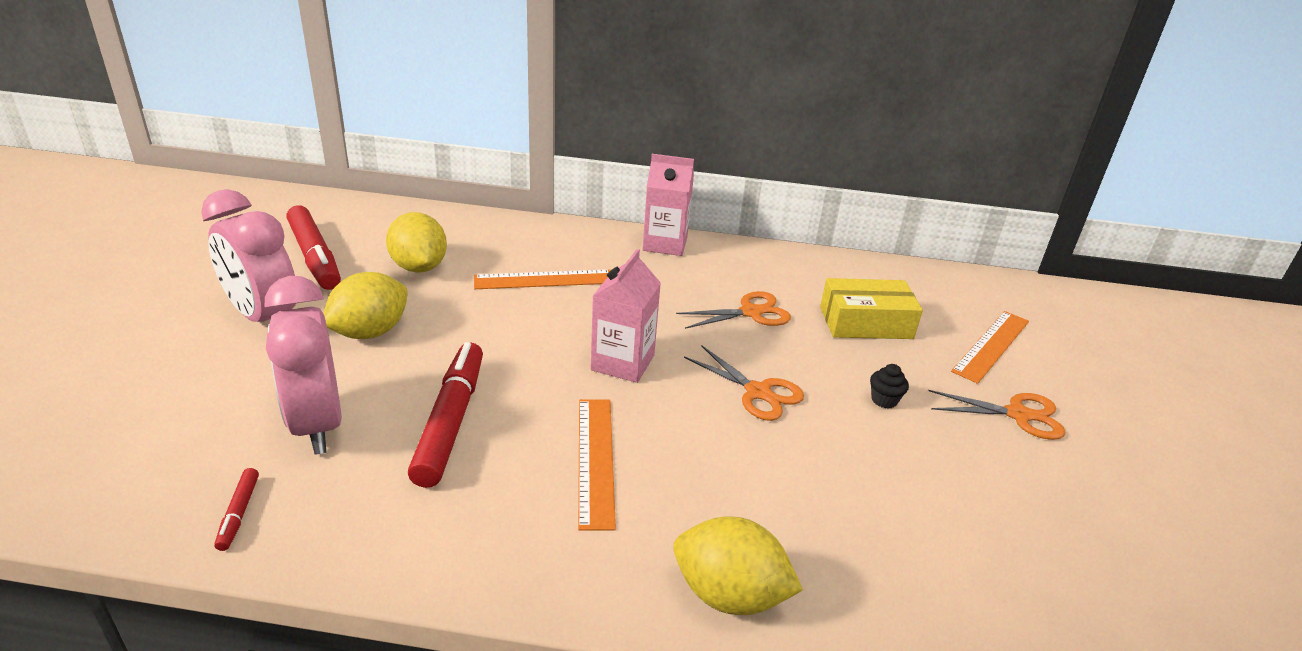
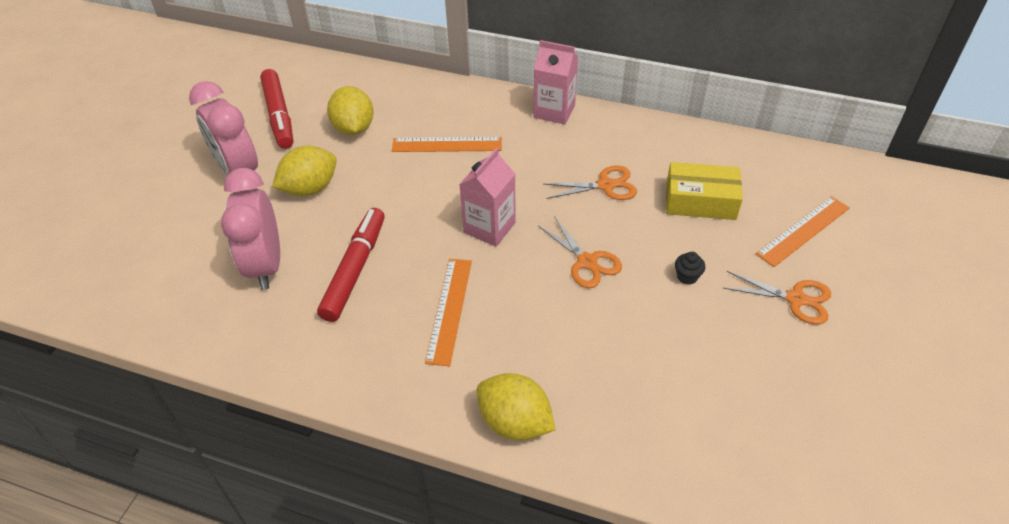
camera: 15 degrees right, 15 degrees up
red marker [214,468,259,551] -> none

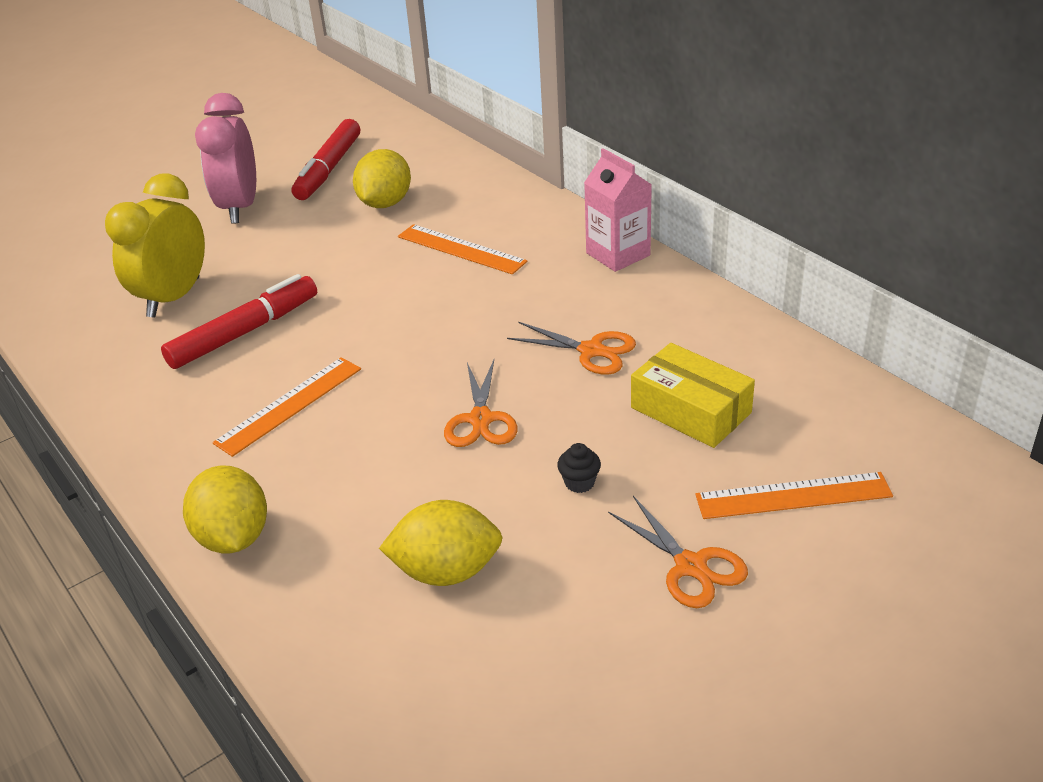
camera: 35 degrees right, 10 degrees down
pink clock [221,168,280,290] -> yellow clock [105,173,205,318]
yellow lemon [272,146,337,196] -> yellow lemon moved to [379,500,503,586]
pink carton [459,148,516,247] -> none

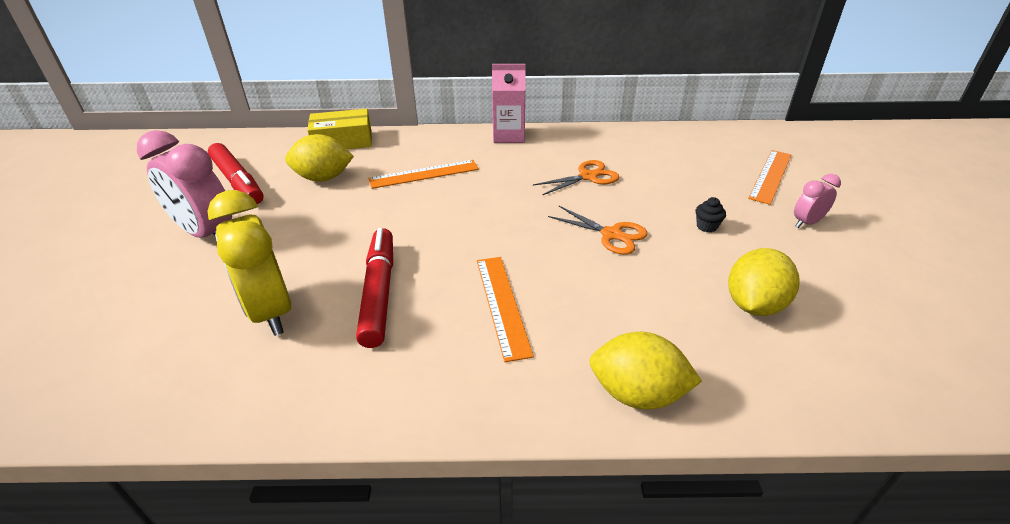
camera: 55 degrees left, 0 degrees up
yellow lemon [353,149,411,208] -> yellow lemon turned 60 degrees counterclockwise [285,134,354,182]
orange scissors [608,496,748,608] -> pink clock [794,174,841,228]
yellow box [631,343,755,448] -> yellow box moved to [307,109,372,149]

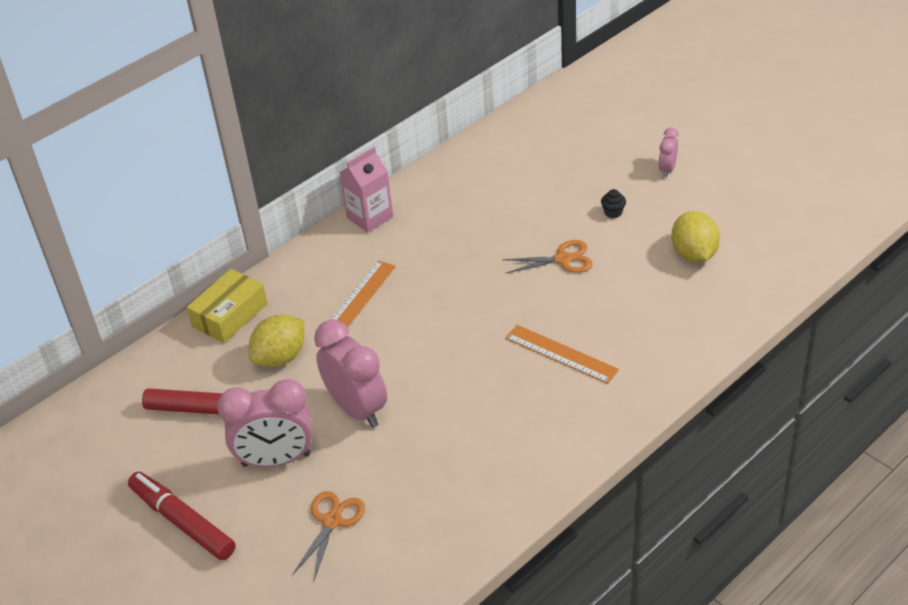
camera: 40 degrees left, 5 degrees up
yellow clock [207,190,291,336] -> none
red marker [356,228,393,348] -> red marker moved to [128,472,236,560]
orange scissors [533,160,619,195] -> orange scissors moved to [292,491,365,580]
yellow lemon [589,332,702,409] -> none
orange ruler [748,150,791,205] -> none
none -> pink clock [314,320,387,428]

